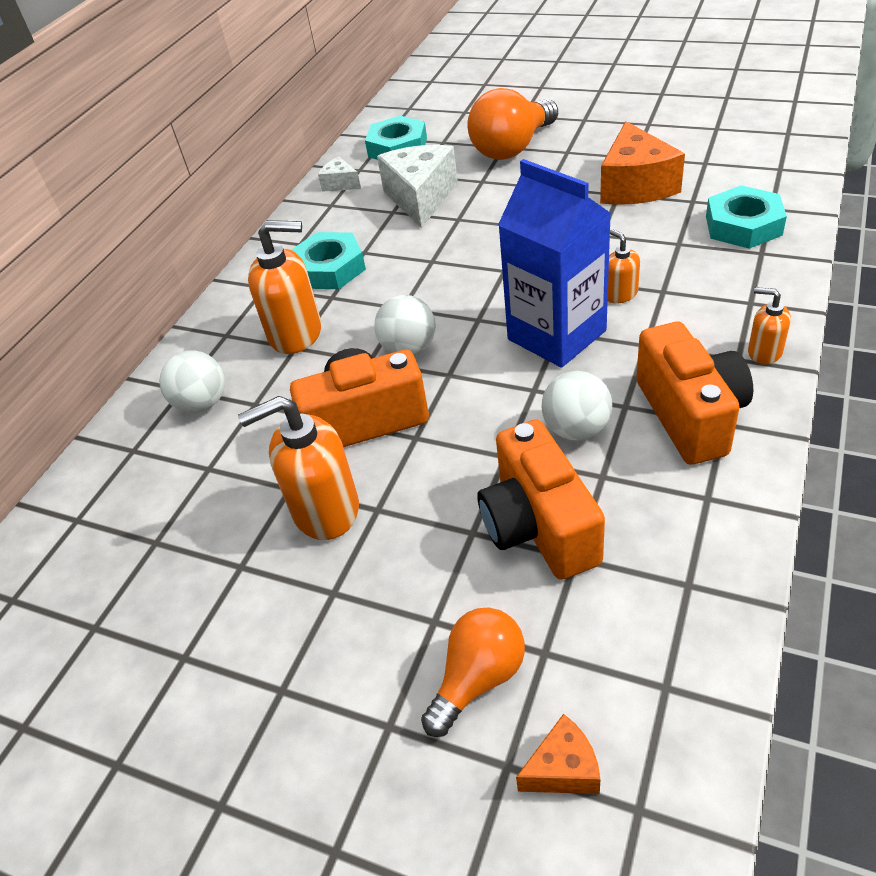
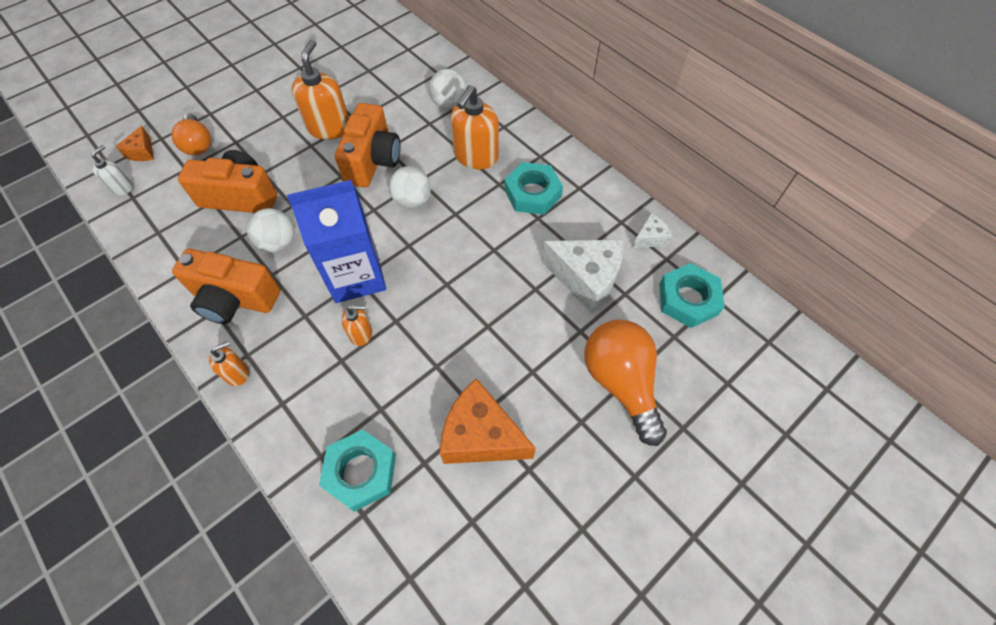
camera: 110 degrees right, 15 degrees up
none -> white soap dispenser [92,145,133,195]

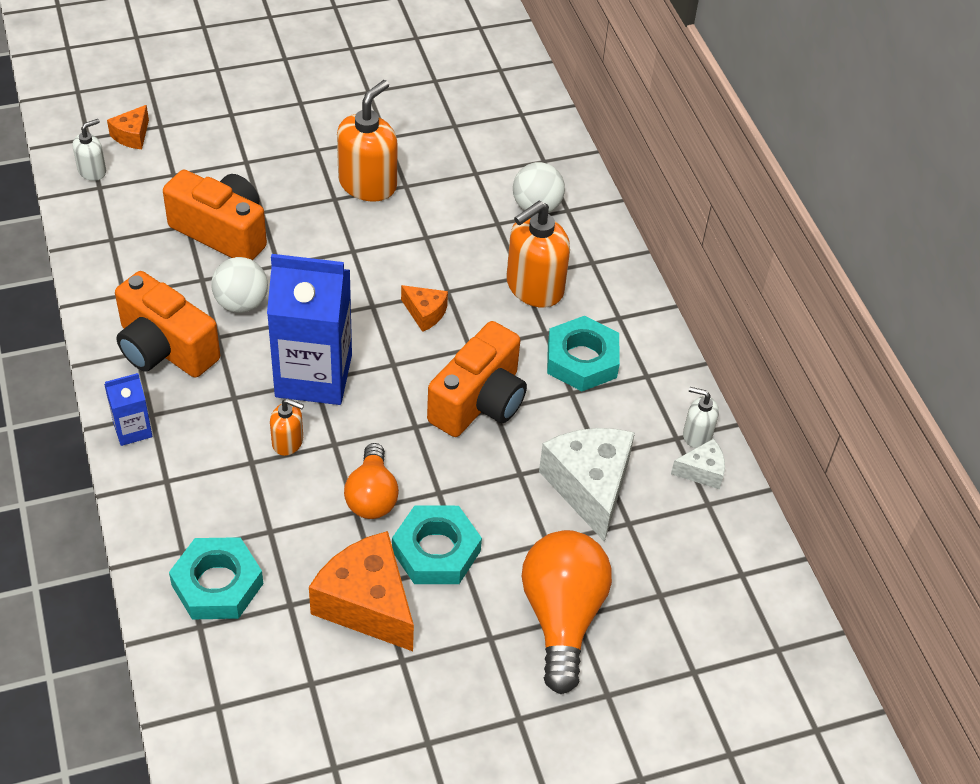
camera: 20 degrees right, 10 degrees down
orange light bulb [171,114,211,155] -> orange light bulb moved to [344,443,399,519]
orange soap dispenser [209,341,249,386] -> blue carton [104,373,153,446]
orange camera [335,103,401,188] -> orange camera moved to [427,321,527,437]
white ball [389,166,431,209] -> orange cheese [401,285,448,332]
white cheese [542,240,623,314] -> white cheese turned 150 degrees counterclockwise [539,428,635,542]
turquoise nut [659,263,725,328] -> turquoise nut moved to [392,505,482,584]
none -> white soap dispenser [683,387,719,448]

